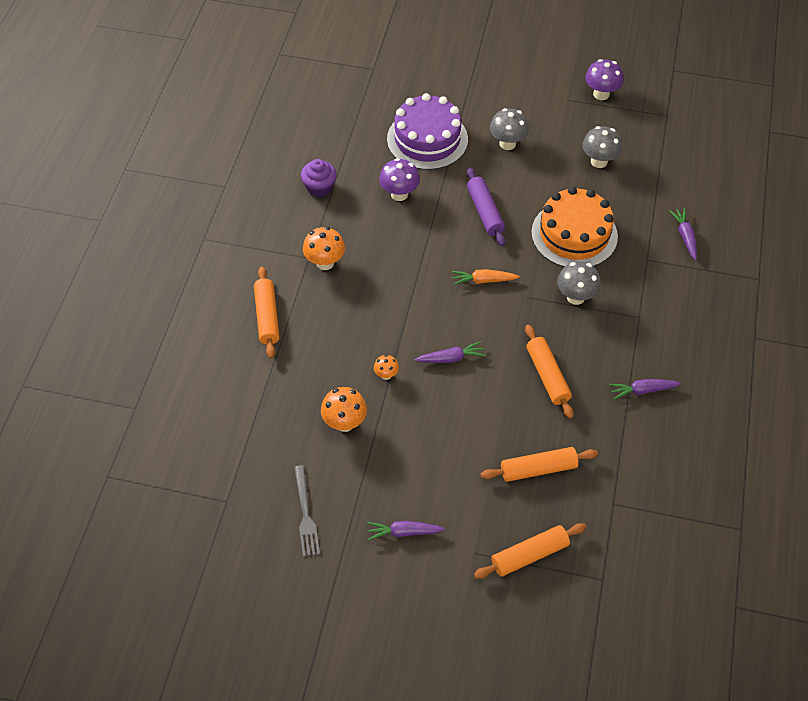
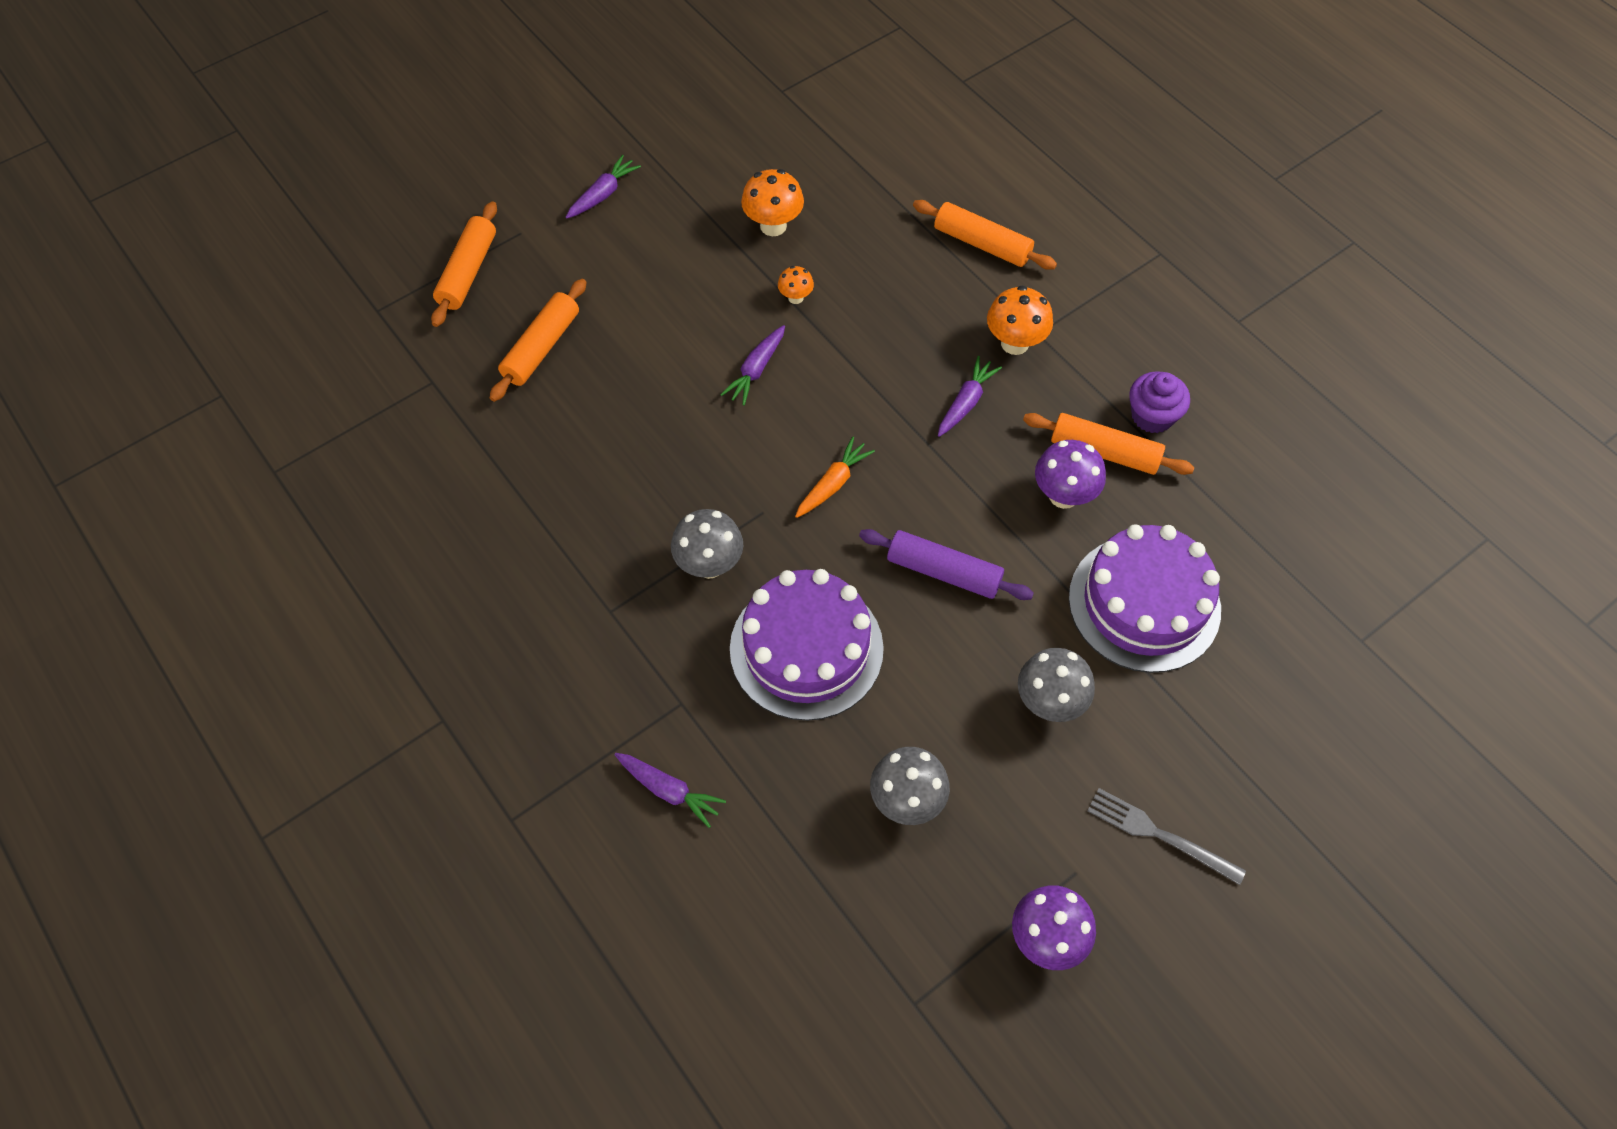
camera: 130 degrees right, 5 degrees up
grey fork [294,465,320,557] -> grey fork moved to [1087,788,1246,885]
orange rolling pin [525,325,574,419] -> orange rolling pin moved to [1023,413,1194,475]
orange cake [531,187,618,267] -> purple cake [730,569,884,721]
purple carrot [609,379,681,400] -> purple carrot moved to [938,356,1002,437]

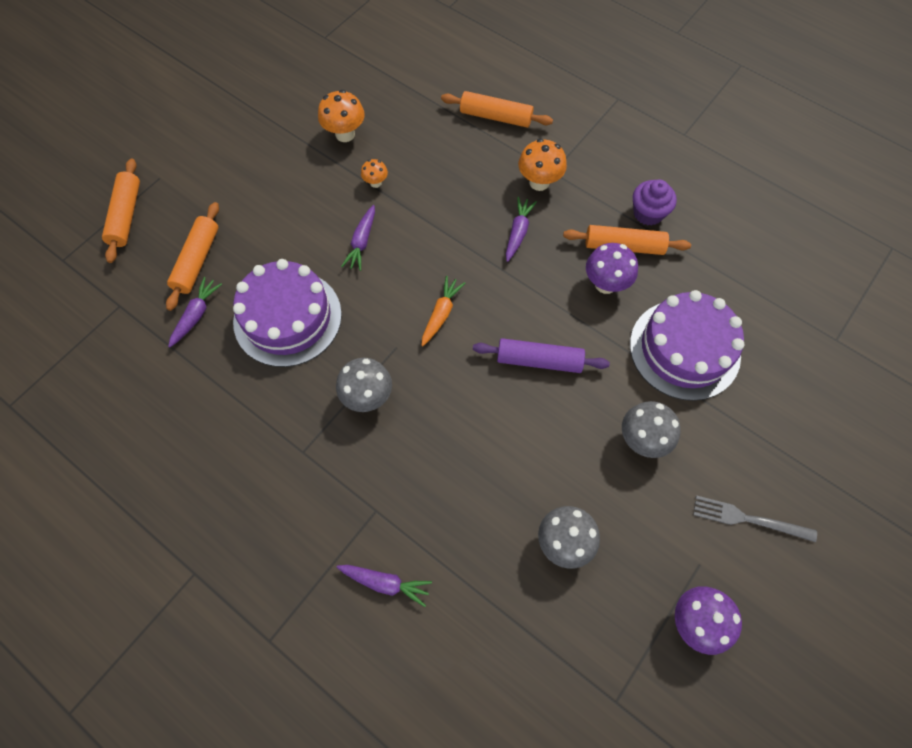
camera: 15 degrees left, 5 degrees up
purple carrot [566,155,641,218] -> purple carrot moved to [168,277,222,348]
purple cake [730,569,884,721] -> purple cake moved to [233,259,342,367]

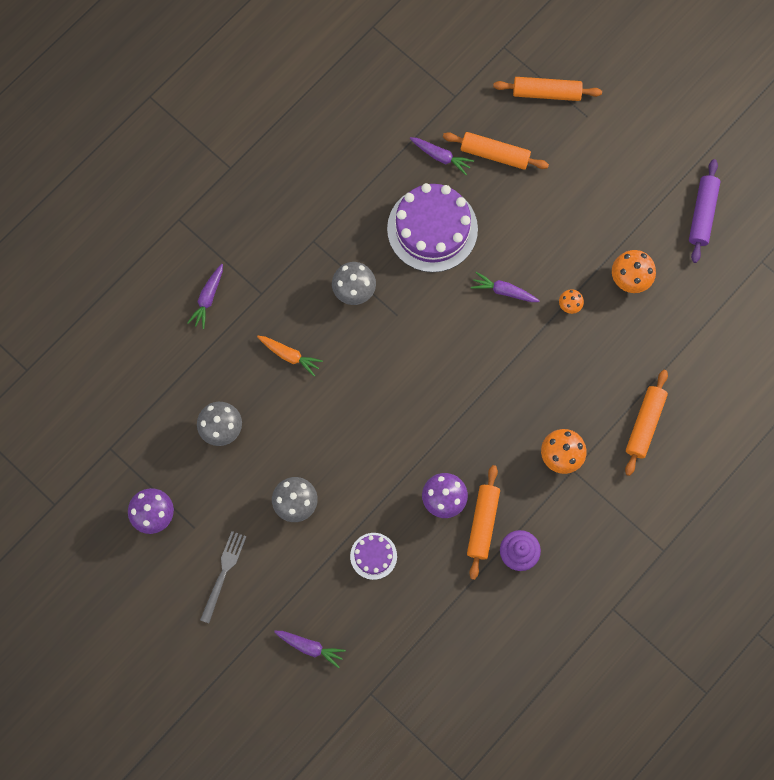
camera: 95 degrees right, 10 degrees up
orange carrot [421,276,465,346] -> orange carrot moved to [257,336,323,376]
purple rolling pin [473,338,610,373] -> purple rolling pin moved to [689,159,721,263]
purple carrot [506,197,537,262] -> purple carrot moved to [274,631,346,668]
purple cake [630,290,745,401] -> purple cake [350,533,397,580], size x0.49

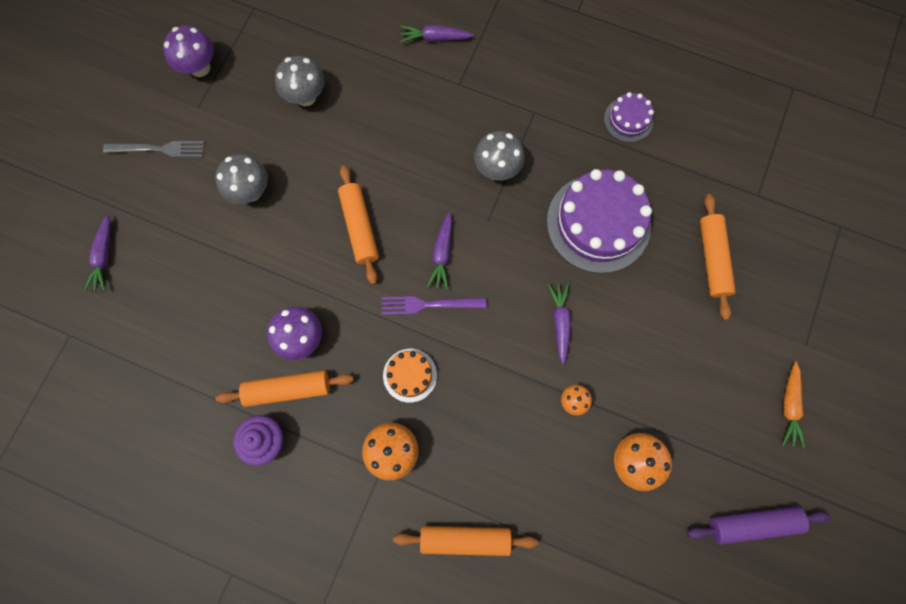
camera: 70 degrees right, 0 degrees up
orange carrot [257,336,323,376] -> orange carrot moved to [782,361,805,448]
purple cake [350,533,397,580] -> purple cake moved to [604,92,654,142]
purple carrot [410,137,474,175] -> purple carrot moved to [427,212,452,290]
orange rolling pin [493,77,602,101] -> orange rolling pin moved to [338,165,379,284]
none -> purple fork [382,296,487,315]
none -> orange cake [383,349,437,403]

